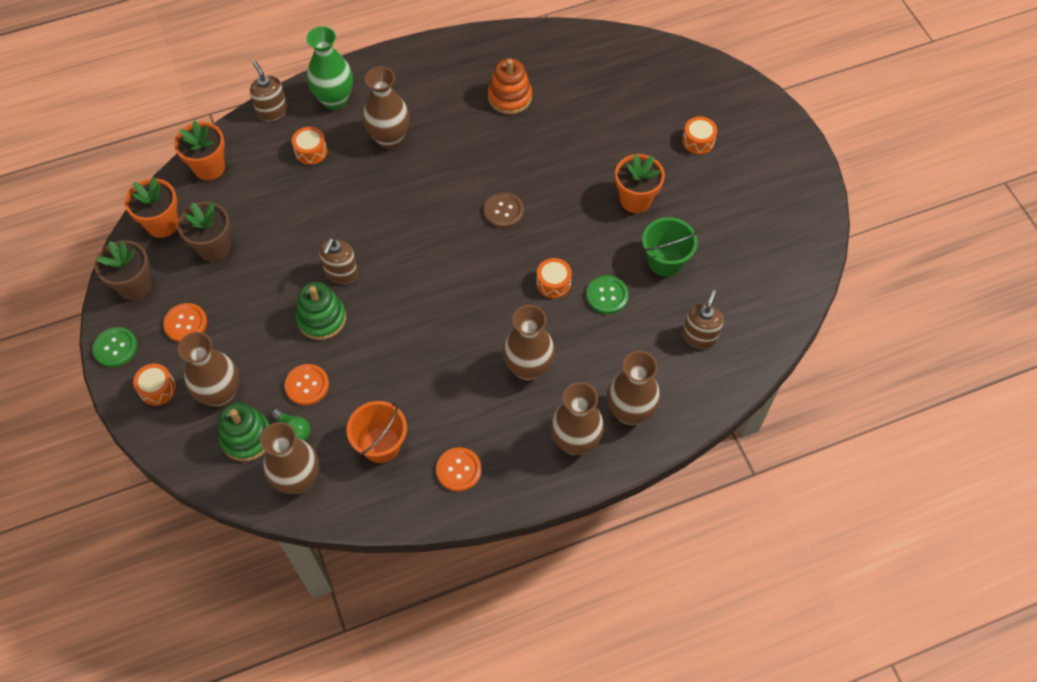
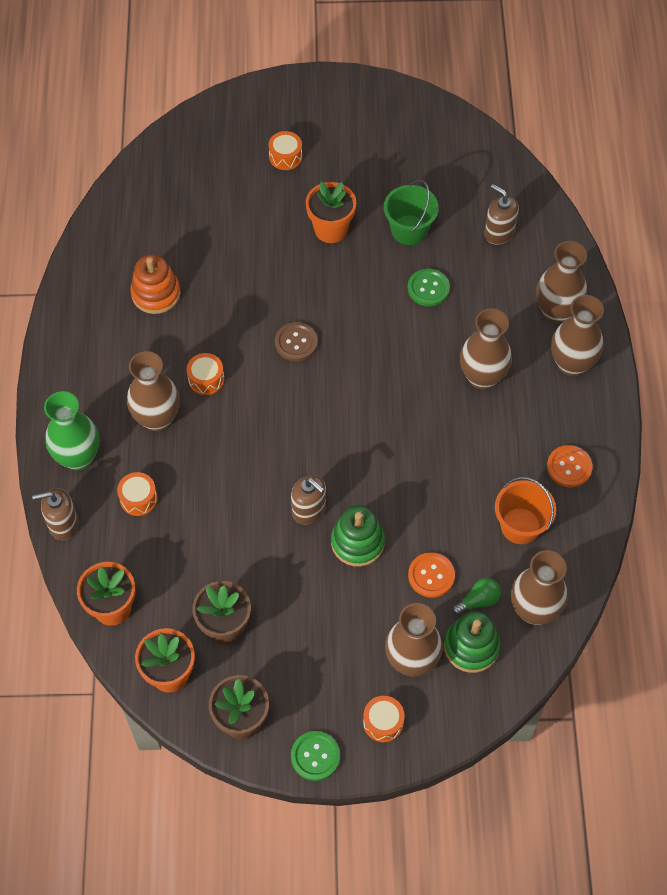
camera: 70 degrees left, 0 degrees up
orange button [163,303,207,342] -> none
orange drum [537,258,572,298] -> orange drum moved to [187,353,224,395]

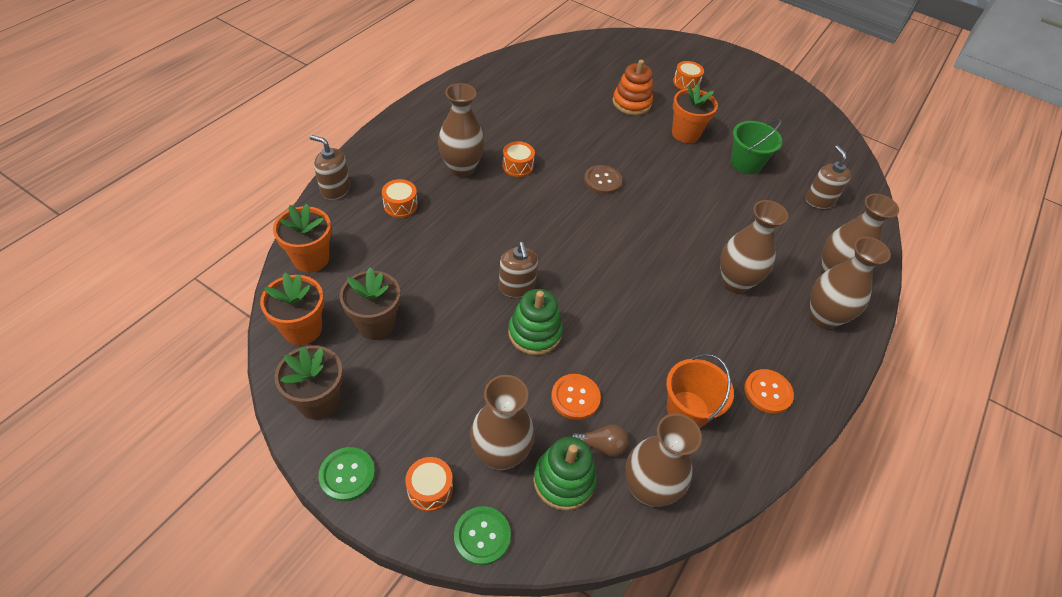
camera: 30 degrees right, 10 degrees down
green vase [44,391,99,470] -> none
orange stacking toy [130,254,181,314] -> orange stacking toy moved to [612,60,653,115]
green button [408,269,450,306] -> green button moved to [454,506,511,566]
green light bulb [452,578,501,615] -> brown light bulb [570,424,629,457]

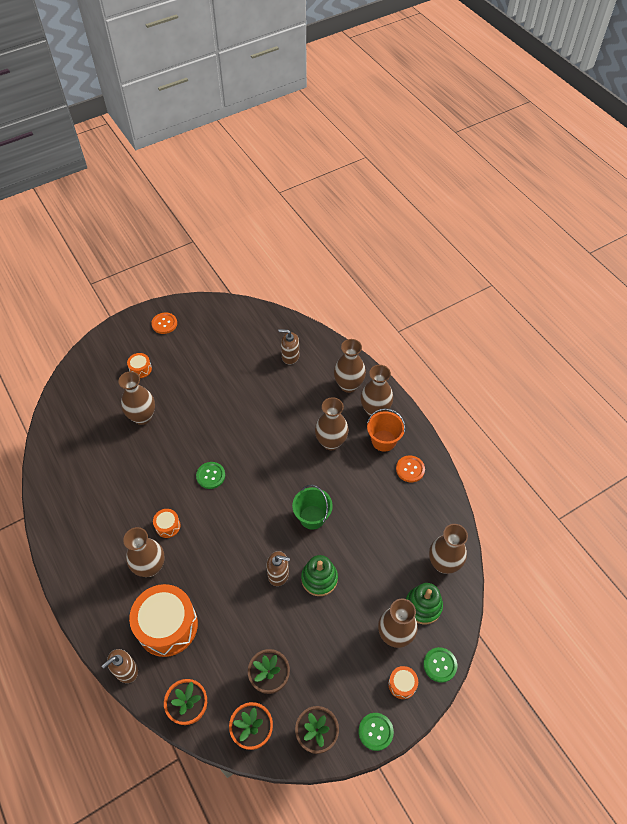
camera: 60 degrees left, 5 degrees up
orange drum [382,179,418,218] -> orange drum [129,584,198,657], size x2.26
orange button [551,374,601,420] -> orange button moved to [151,313,177,334]
brown light bulb [570,424,629,457] -> none
brown button [584,165,622,194] -> green button [196,462,225,489]
orange stacking toy [612,60,653,115] -> brown vase [118,371,155,425]
orange bucket [666,354,734,428] -> orange bucket moved to [367,408,405,452]
orange flower pot [672,84,718,143] -> none
green bucket [730,119,782,174] -> green bucket moved to [292,485,333,530]

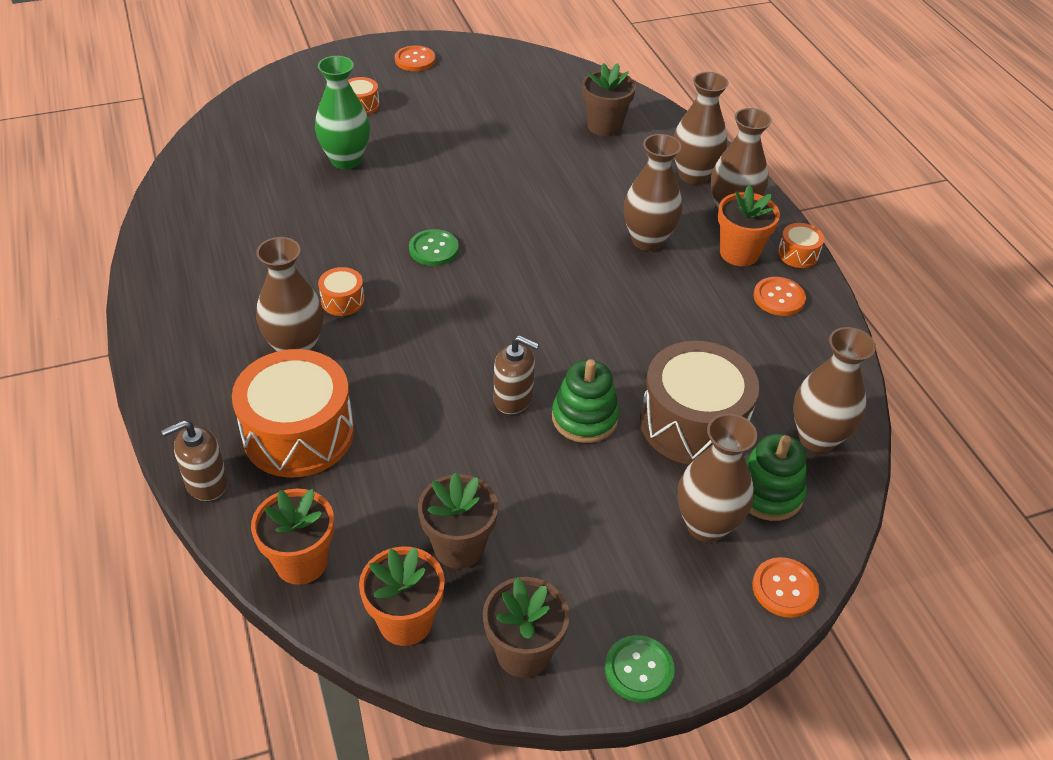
camera: 10 degrees right, 10 degrees down
brown vase [118,371,155,425] -> green vase [315,56,370,170]
brown soap dispenser [278,329,299,364] -> brown flower pot [582,63,636,136]
green bucket [292,485,333,530] -> none
orange bucket [367,408,405,452] -> orange flower pot [718,185,780,266]
orange drum [388,666,418,699] -> orange drum moved to [778,223,824,268]
green button [423,647,457,683] -> orange button [752,557,819,618]
none -> brown drum [640,341,759,465]

